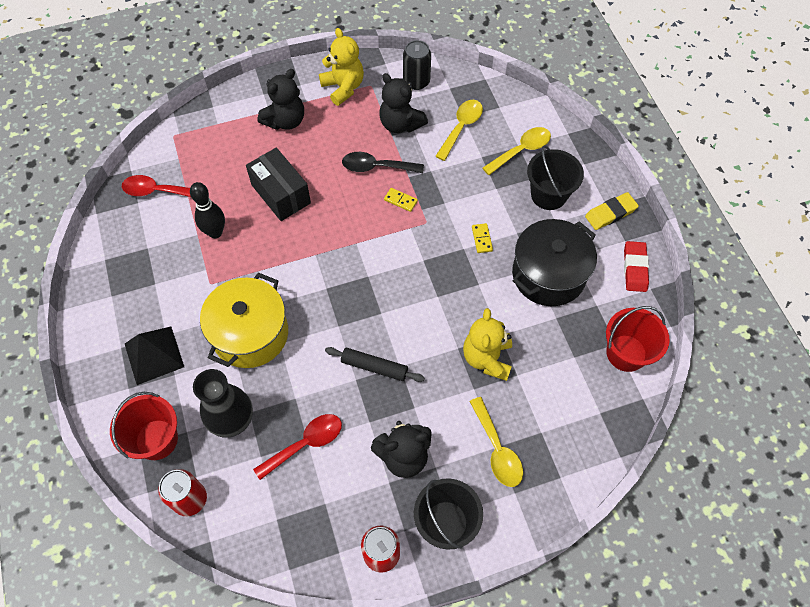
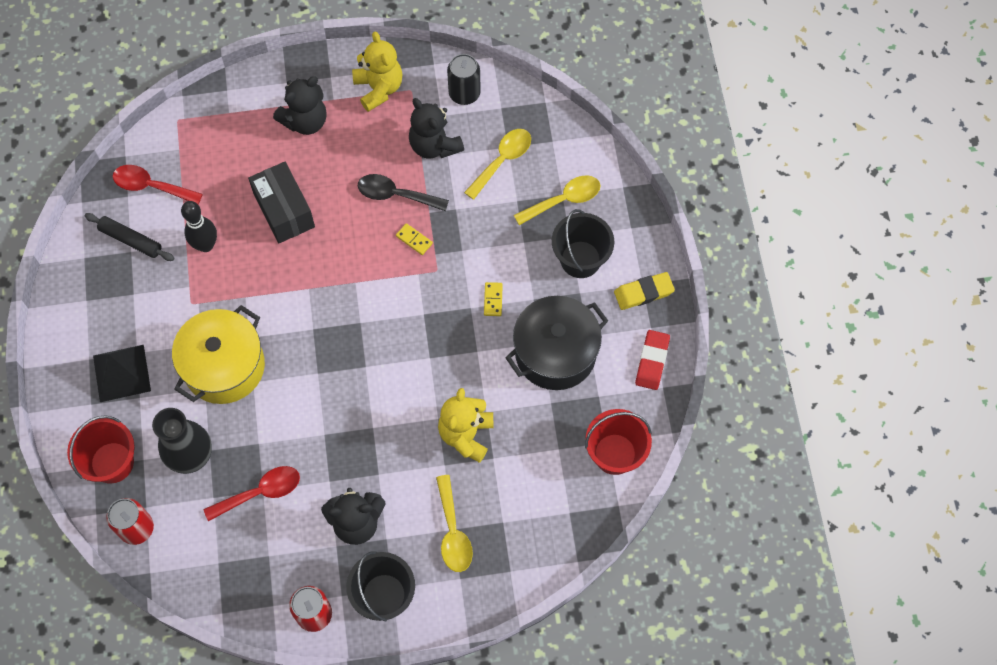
camera: 10 degrees right, 5 degrees up
black rolling pin [325,347,424,382] -> black rolling pin moved to [84,213,174,261]

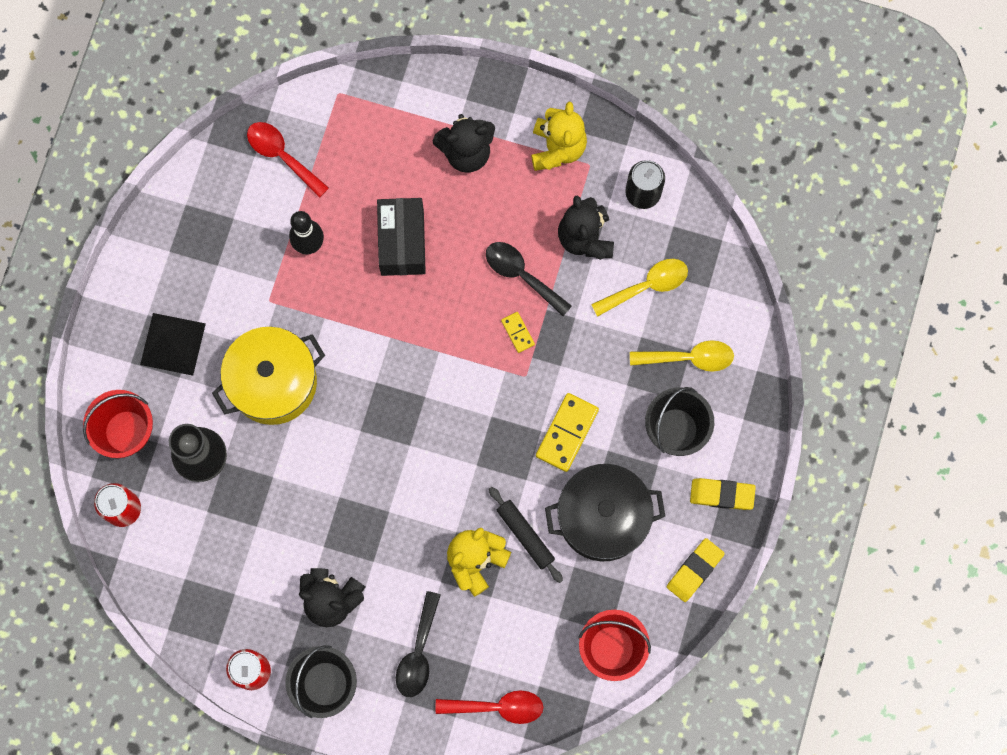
camera: 25 degrees right, 10 degrees up
black rolling pin [84,213,174,261] -> black rolling pin moved to [489,487,563,583]
red spoon [204,466,300,521] -> red spoon moved to [436,690,543,724]
yellow spoon [436,475,473,572] -> black spoon [396,591,441,697]
yellow domino [484,282,503,316] -> yellow domino [536,393,599,472], size x1.88
red eraser [635,330,670,390] -> yellow eraser [667,538,725,602]

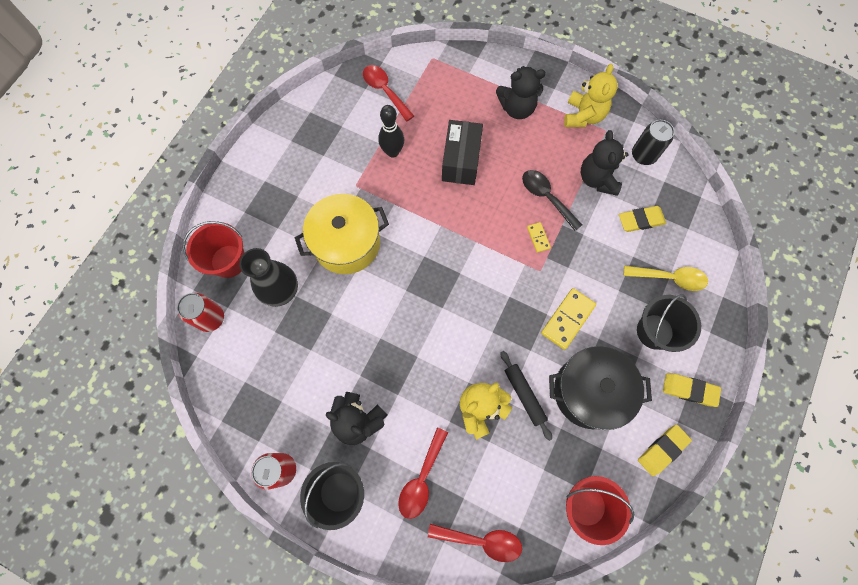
camera: 10 degrees right, 5 degrees down
black pyramid [140,313,206,376] -> none
black spoon [396,591,441,697] -> red spoon [398,428,448,519]
yellow spoon [591,259,688,317] -> yellow eraser [619,206,666,232]

